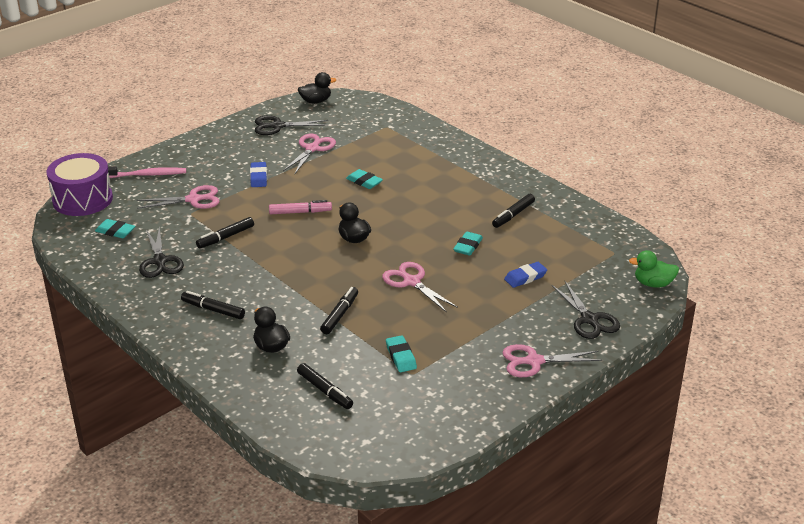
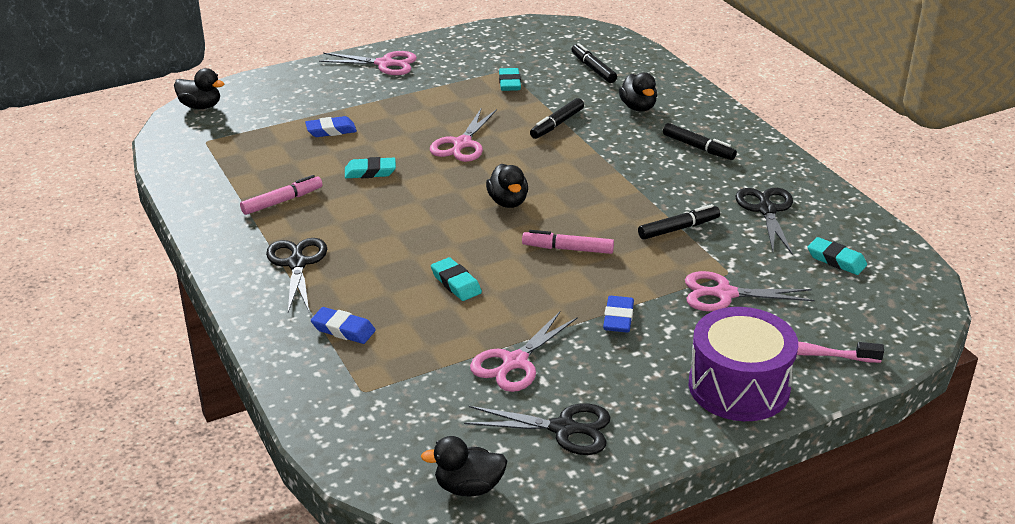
camera: 165 degrees left, 0 degrees up
purple drum [46,153,113,216] -> purple drum moved to [689,307,798,421]
pink scissors [382,262,458,313] -> pink scissors turned 45 degrees clockwise [430,107,497,162]
turquoise eraser [453,232,483,256] -> turquoise eraser turned 45 degrees clockwise [345,157,396,178]
black marker [492,194,535,228] -> pink marker [240,175,322,215]
black scissors [552,281,620,339] -> black scissors moved to [266,238,327,312]
green duck [629,250,679,288] -> black duck [174,68,225,109]
none -> blue eraser [311,307,376,344]

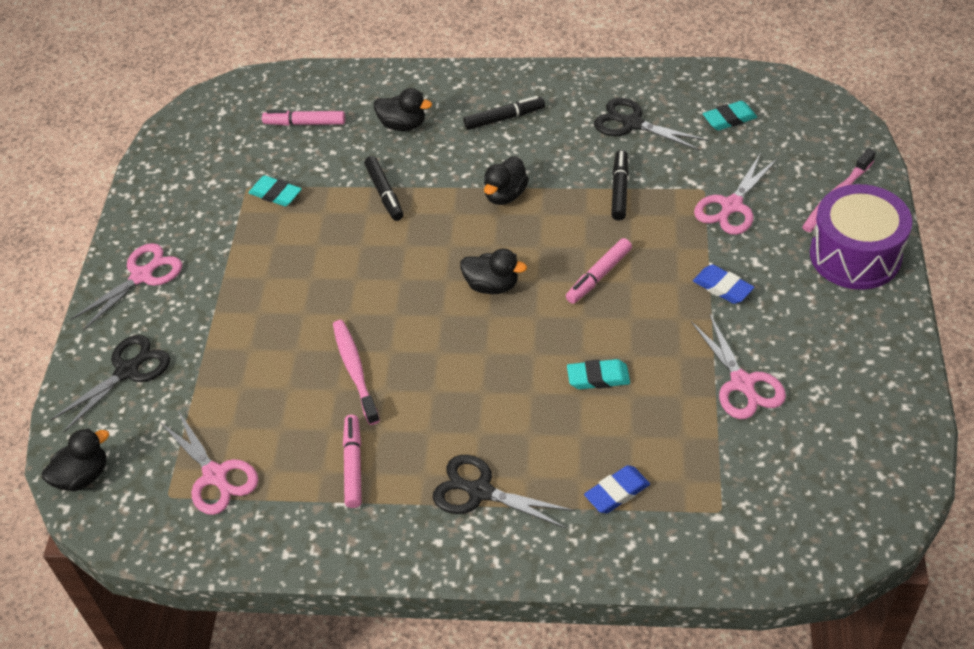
camera: 55 degrees left, 15 degrees up
blue eraser [305,116,357,137] -> none
turquoise eraser [345,157,396,178] -> pink toothbrush [333,320,380,425]
black duck [421,436,507,497] -> black duck moved to [484,156,529,205]
pink scissors [430,107,497,162] -> pink scissors moved to [160,412,259,515]
black scissors [464,403,611,455] -> black scissors moved to [50,335,170,432]
black marker [571,43,617,83] -> pink marker [262,110,345,126]

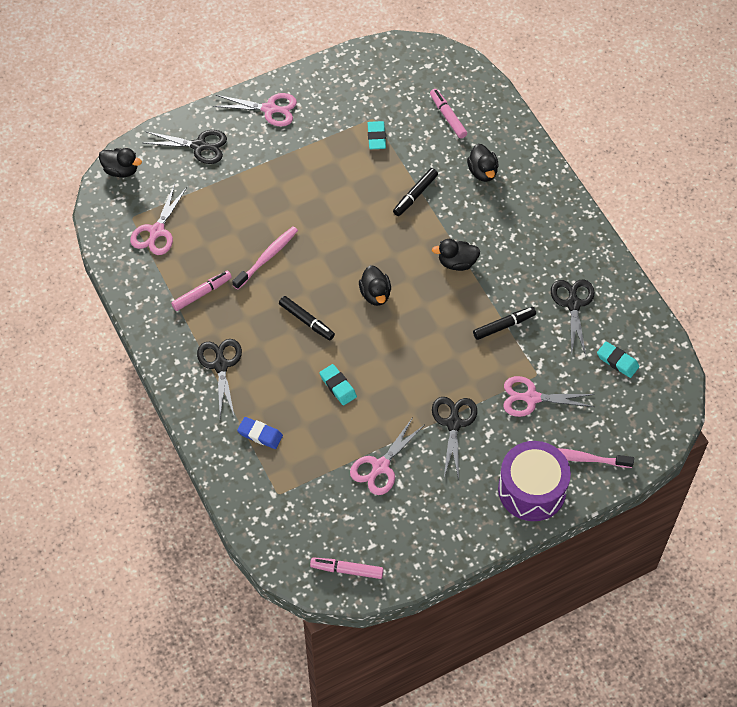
camera: 55 degrees right, 10 degrees up
black marker [463,96,545,130] -> black marker moved to [279,296,335,340]
pink marker [566,238,632,304] -> pink marker moved to [310,557,384,579]
blue eraser [693,265,754,304] -> black scissors [432,397,477,479]

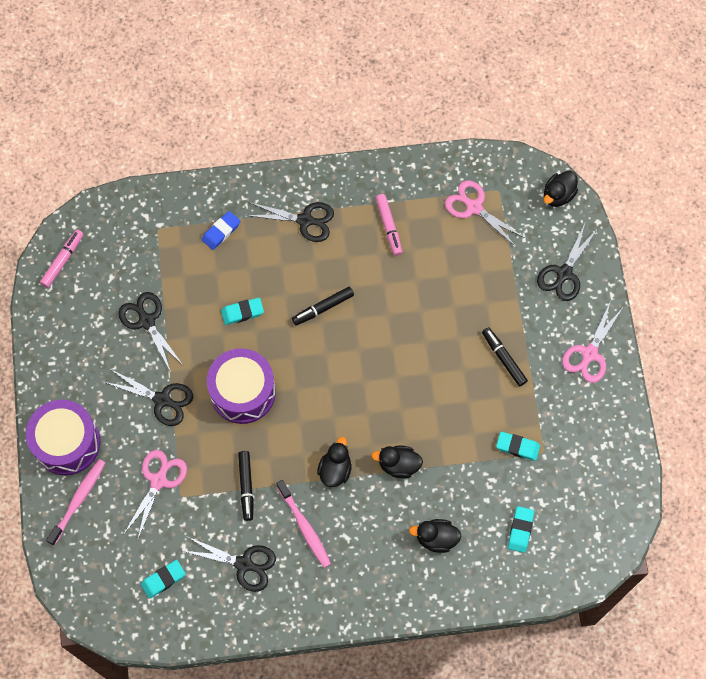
camera: 110 degrees right, 10 degrees up
pink toothbrush [232,226,298,290] -> pink toothbrush moved to [276,480,331,568]
pink scissors [350,417,424,495] -> black scissors [118,292,183,372]
black duck [359,265,391,306] -> black duck moved to [371,446,423,479]
black marker [393,168,438,216] -> black marker moved to [482,327,528,387]
pink marker [430,89,467,139] -> turquoise eraser [508,506,534,553]
none -> purple drum [207,348,276,424]

